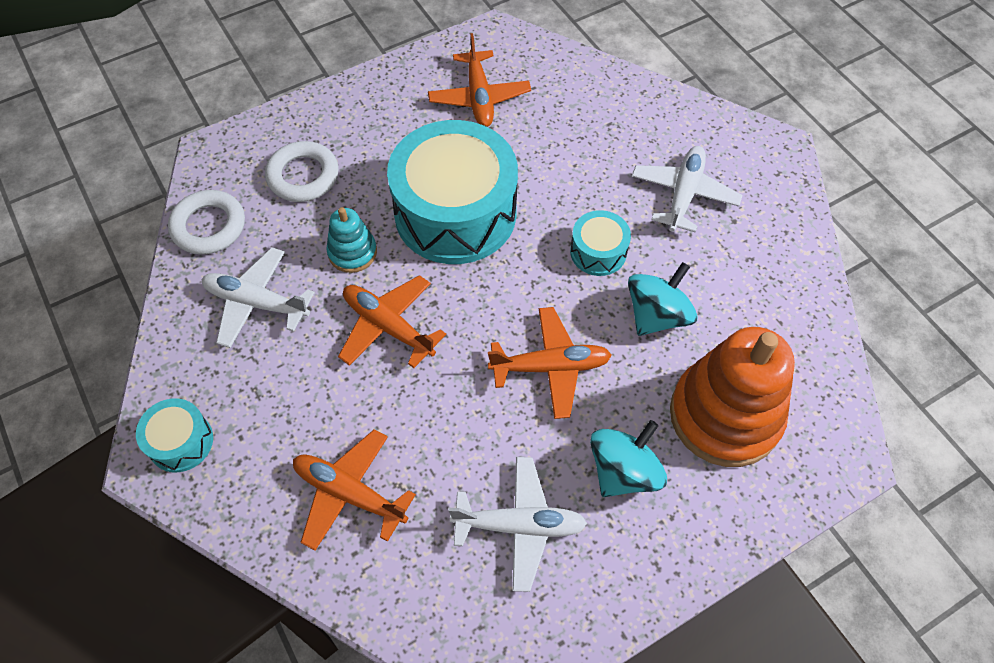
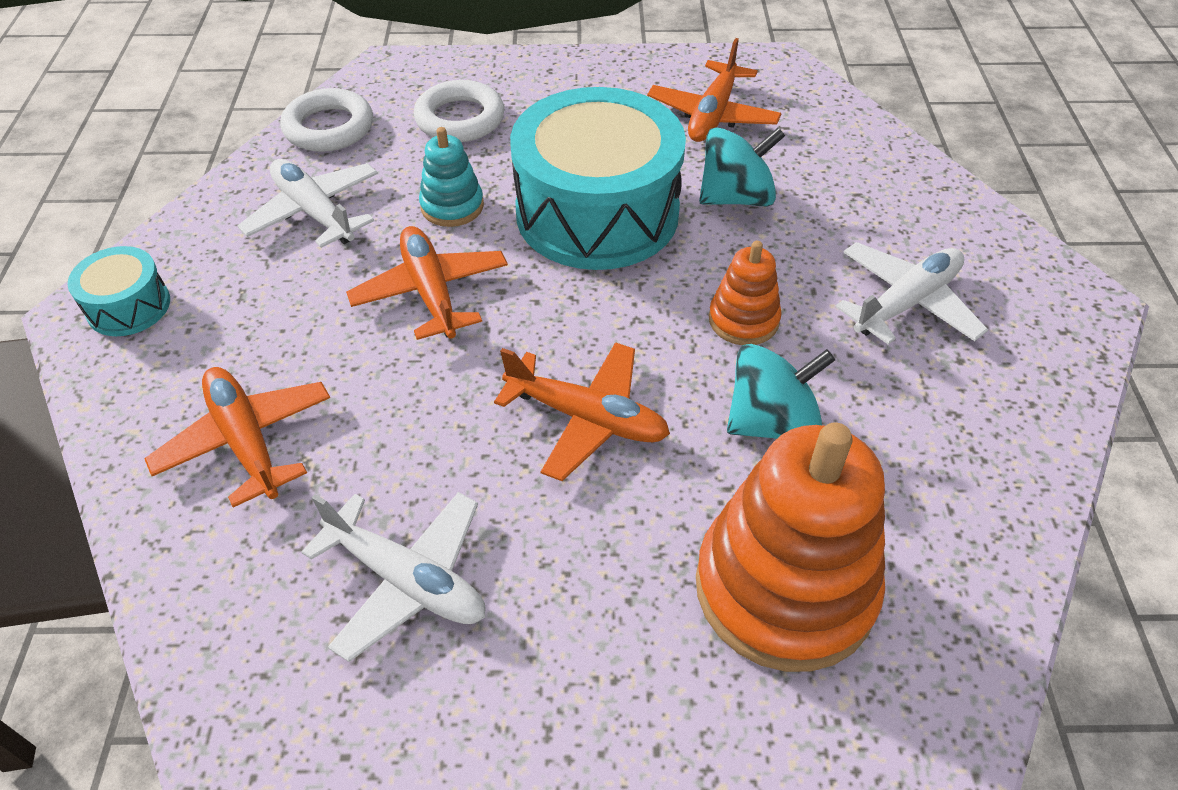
camera: 30 degrees right, 10 degrees down
turquoise drum [570,210,631,276] -> orange stacking toy [709,241,781,345]
turquoise spinning top [590,420,667,497] -> turquoise spinning top moved to [699,127,785,206]

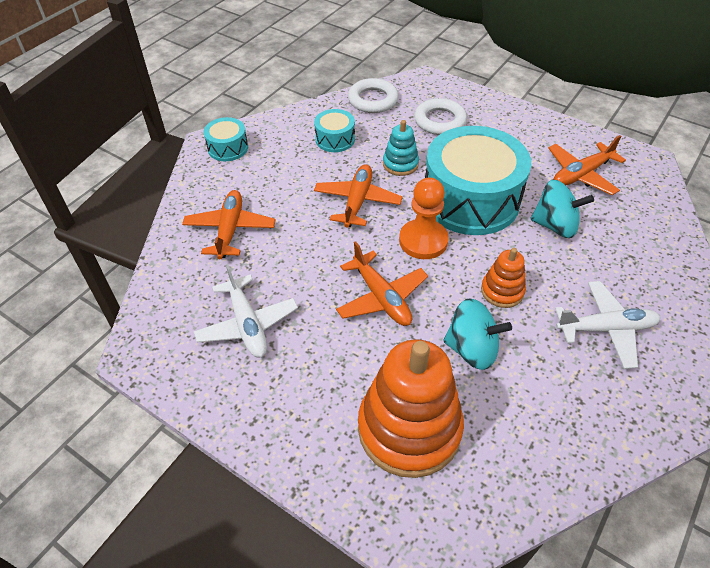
camera: 35 degrees right, 0 degrees up
white plane [238,159,378,248] -> turquoise drum [314,109,355,152]
none -> orange pawn [399,177,449,259]

